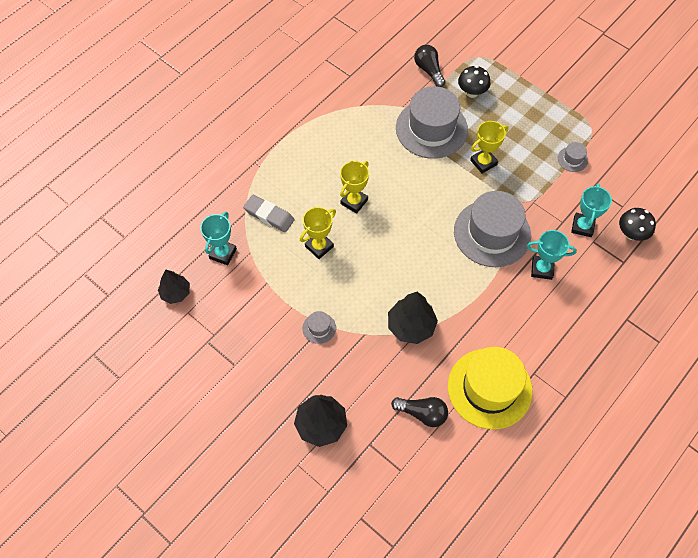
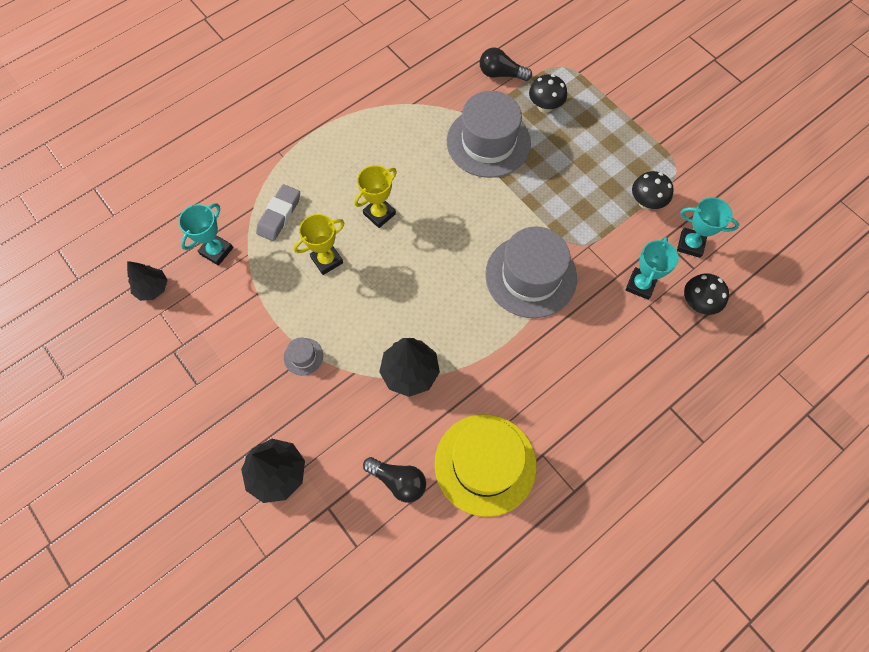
camera: 10 degrees right, 5 degrees up
grey eraser [243,195,295,232] -> grey eraser turned 75 degrees clockwise [256,184,300,241]
black light bulb [414,45,445,87] -> black light bulb turned 60 degrees counterclockwise [480,48,532,81]
yellow trophy [470,121,508,174] -> none
turquoise trophy [527,230,577,280] -> turquoise trophy moved to [677,197,739,258]
grey hat [558,142,588,172] -> black mushroom [632,171,674,209]

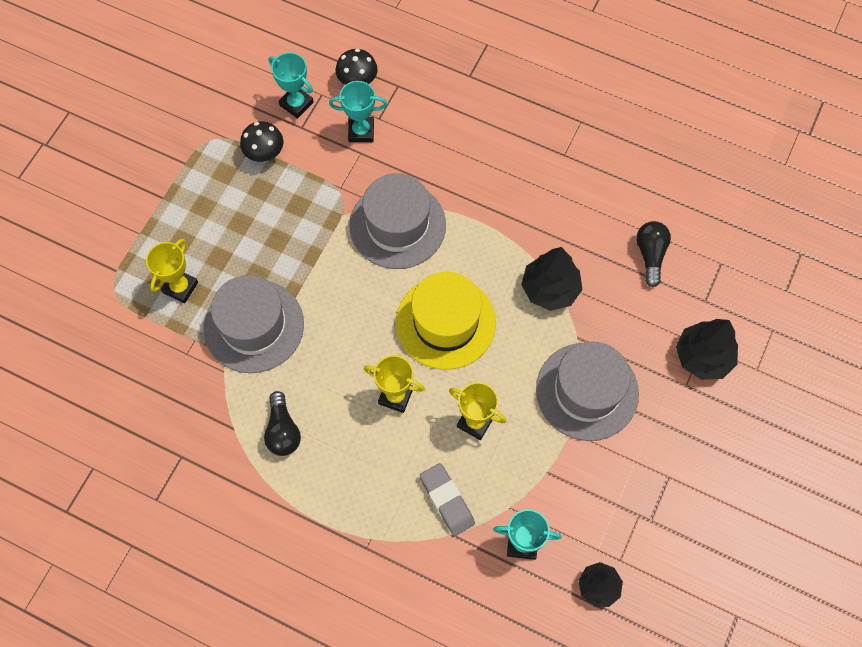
camera: 115 degrees left, 0 degrees up
grey eraser [256,184,300,241] -> grey eraser turned 60 degrees clockwise [420,463,475,536]
grey hat [284,338,323,376] -> grey hat [536,342,639,441], size x2.42
yellow hat [435,414,537,517] -> yellow hat moved to [396,272,496,370]
black light bulb [480,48,532,81] -> black light bulb moved to [264,391,301,456]
black mushroom [529,74,567,113] -> yellow trophy [146,239,198,303]
turquoise trophy [677,197,739,258] -> turquoise trophy turned 45 degrees counterclockwise [269,52,314,119]

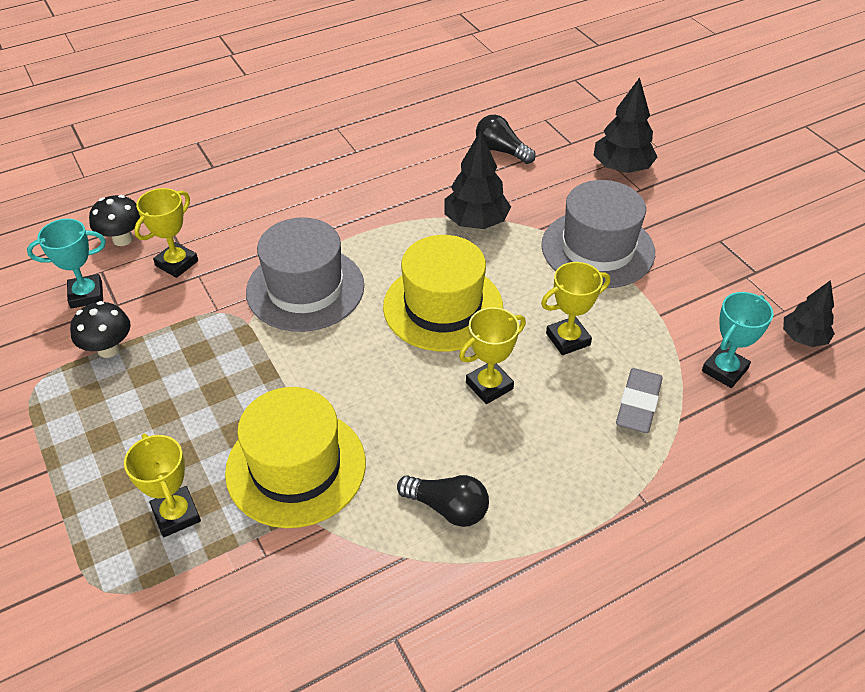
camera: 55 degrees left, 20 degrees down
grey hat [204,275,304,373] -> yellow hat [225,387,366,528]
turquoise trophy [329,81,387,142] -> yellow trophy [134,188,198,278]
grey eraser [420,463,475,536] -> grey eraser turned 75 degrees counterclockwise [616,368,663,433]

